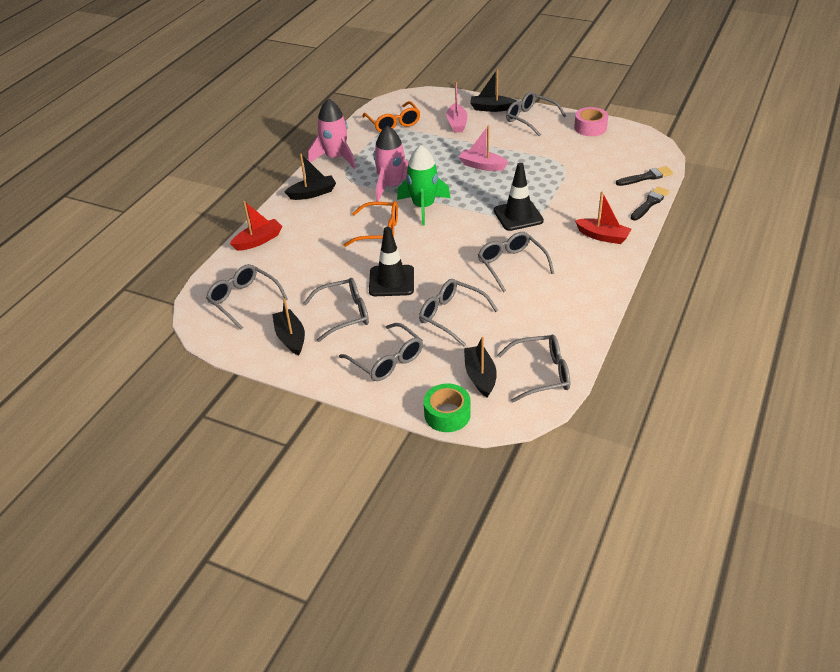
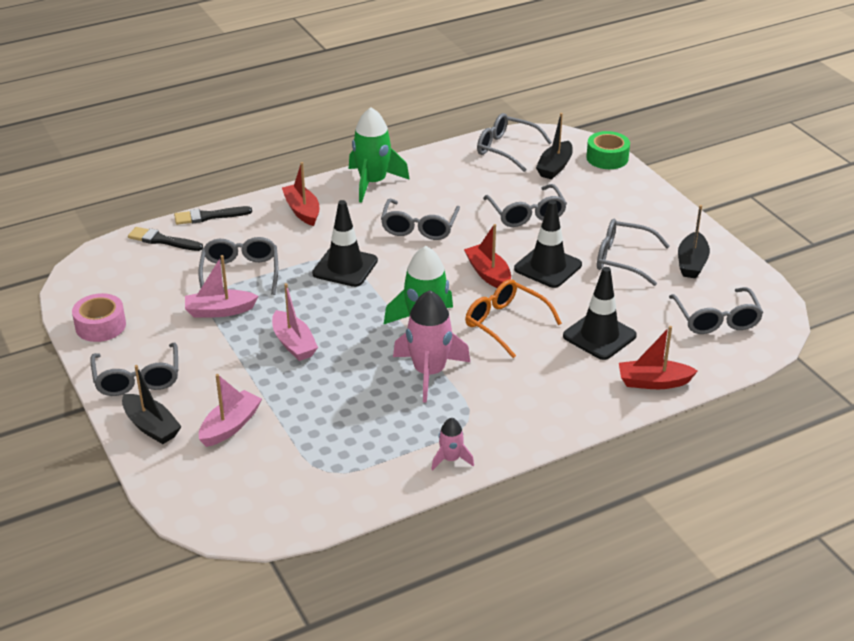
camera: 145 degrees left, 5 degrees down
black boat [285,154,336,200] -> none
pink rocket [308,99,356,169] -> pink rocket [431,418,474,471], size x0.51
grey glasses [339,323,423,381] -> grey glasses moved to [198,237,278,295]
orange glasses [362,101,420,132] -> none
none -> pink boat [185,255,258,318]
none -> green rocket [349,107,410,203]
none -> red boat [464,224,511,288]
none -> black traffic cone [563,267,637,360]

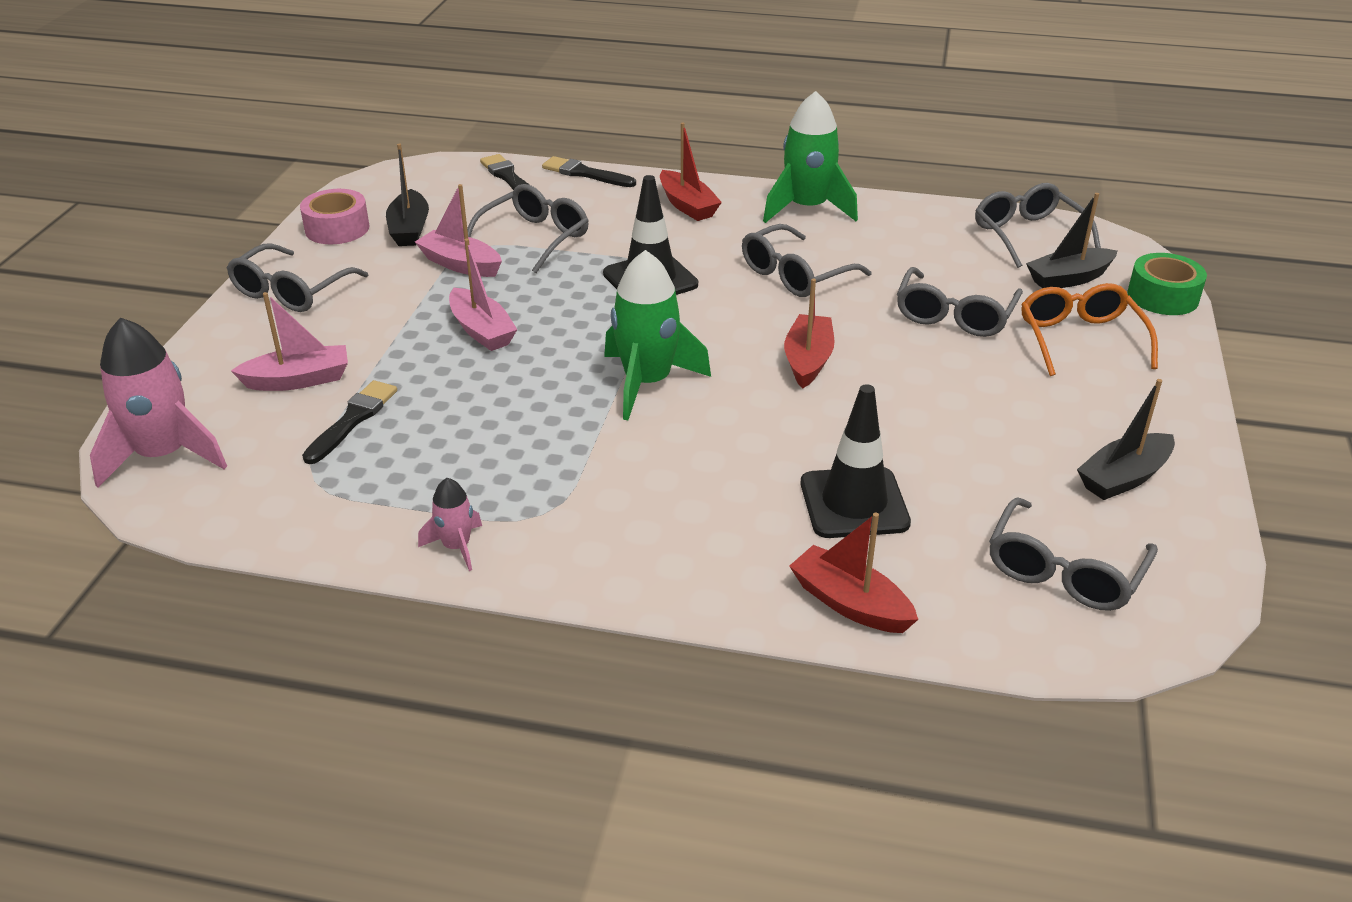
camera: 40 degrees right, 0 degrees up
black boat [122,365,182,444] -> black boat moved to [386,144,429,246]
pink boat [272,283,318,361] -> pink boat turned 45 degrees counterclockwise [449,238,518,351]
red boat [282,162,319,226] -> red boat turned 135 degrees clockwise [660,122,722,221]
pink rocket [393,290,470,403] -> pink rocket moved to [90,317,227,488]
orange glasses [465,279,562,358] -> orange glasses moved to [1021,283,1158,376]
black traffic cone [514,200,582,288] -> none
grey glasses [597,219,670,286] -> none
none -> black brush [302,380,397,464]

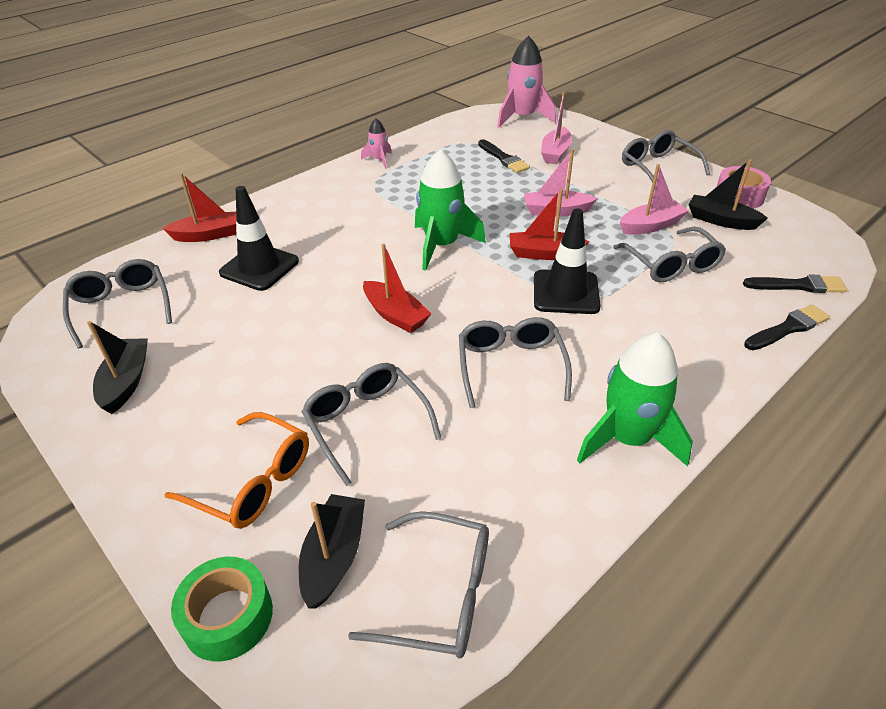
camera: 125 degrees right, 5 degrees up
red boat [660,122,722,221] -> red boat moved to [510,189,590,260]

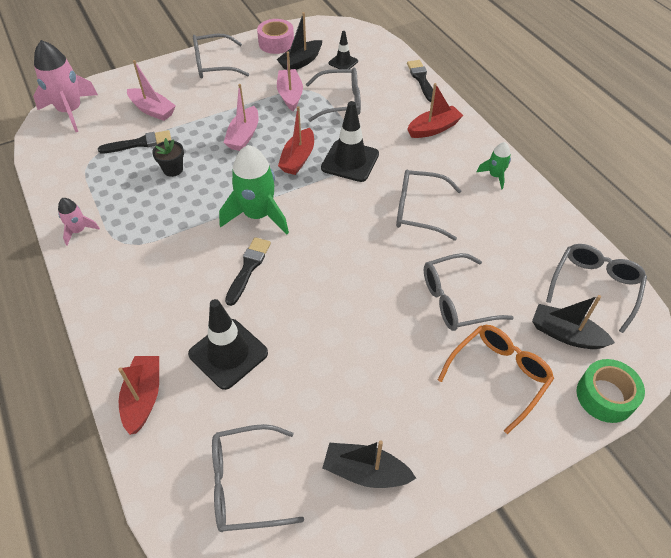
camera: 75 degrees left, 10 degrees up
red boat [363,243,432,333] -> red boat moved to [407,83,463,138]
green rocket [577,332,693,467] -> green rocket [476,142,511,189], size x0.51
black brush [743,275,847,293] -> black brush moved to [225,237,271,306]
none -> black flower pot [152,138,184,177]
none -> black traffic cone [329,31,358,69]

